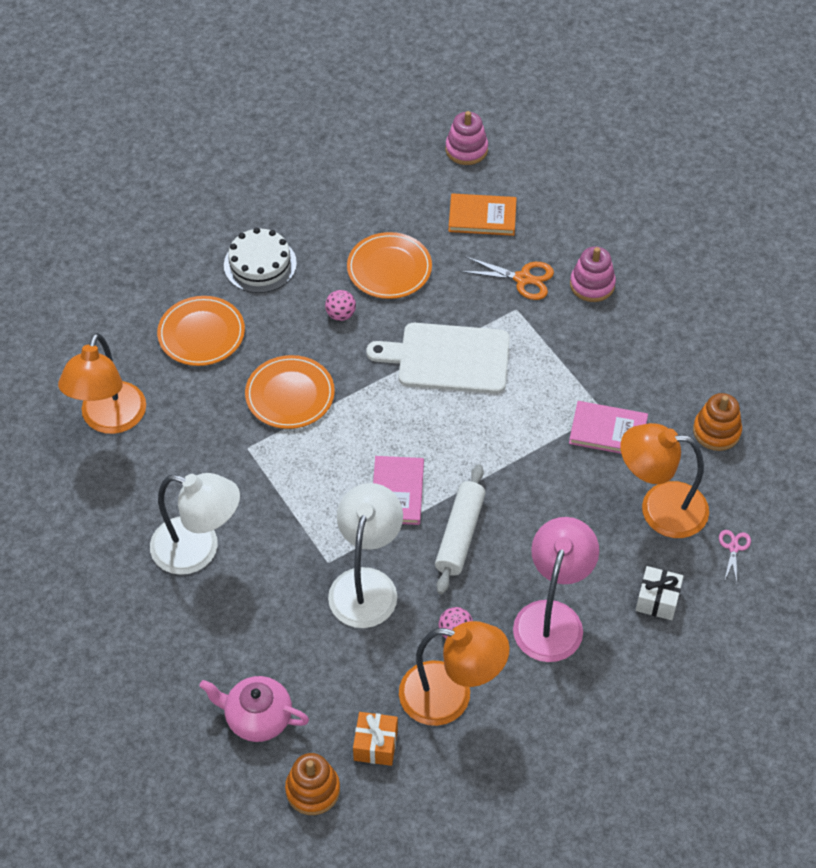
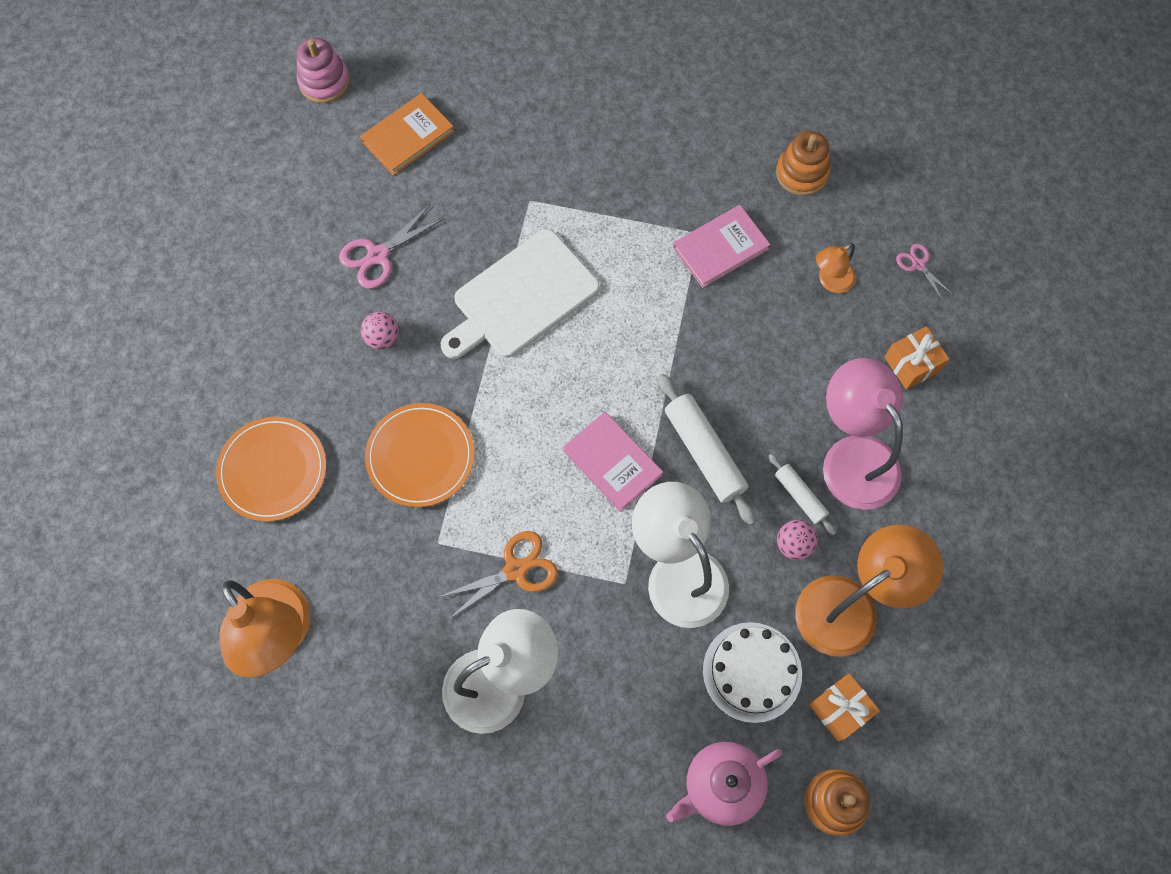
camera: 45 degrees left, 15 degrees up
white cake [224,228,297,293] -> white cake moved to [703,622,802,723]
orange plate [347,232,432,299] -> pink scissors [339,205,443,289]
orange scissors [460,256,554,300] -> orange scissors moved to [436,531,558,620]
pink stacking toy [570,247,616,302] -> none
orange lamp [620,423,709,538] -> orange lamp [816,243,855,293], size x0.49
white gift [636,566,684,620] -> orange gift [884,326,950,390]
none -> white rolling pin [768,454,836,535]

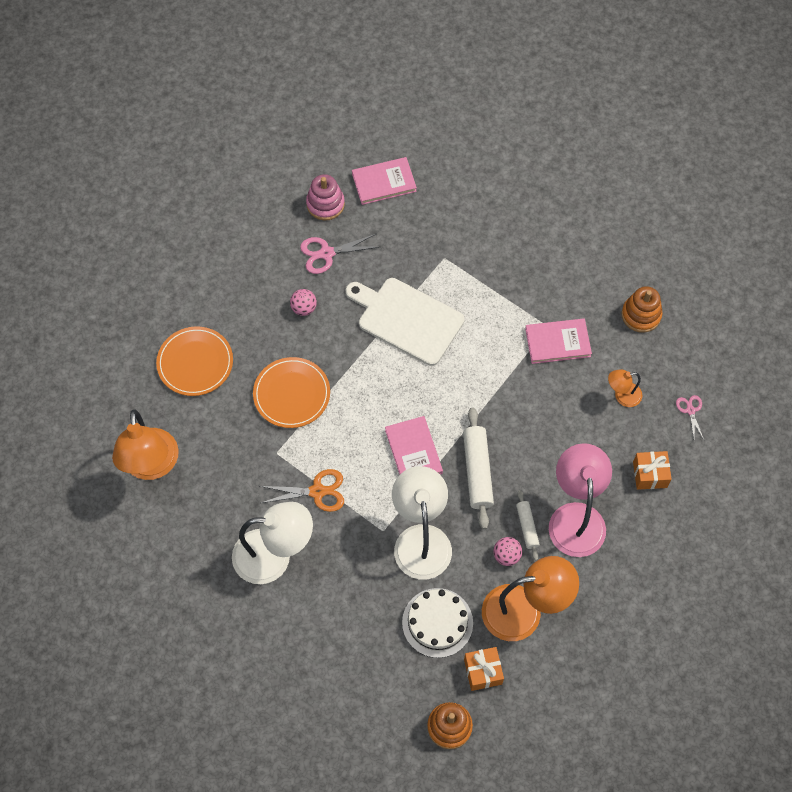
camera: 25 degrees right, 5 degrees down
pink stacking toy [297,38,350,103] -> pink stacking toy moved to [306,174,345,221]
orange book [360,93,454,176] -> pink book [352,157,417,205]
white cutting board [441,229,599,359] -> white cutting board turned 45 degrees clockwise [346,278,465,366]
pink teapot [666,741,782,826] -> none

